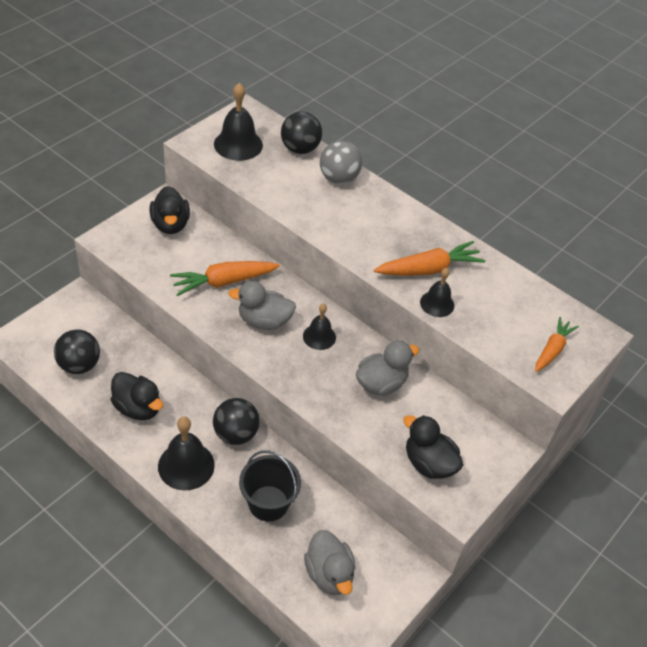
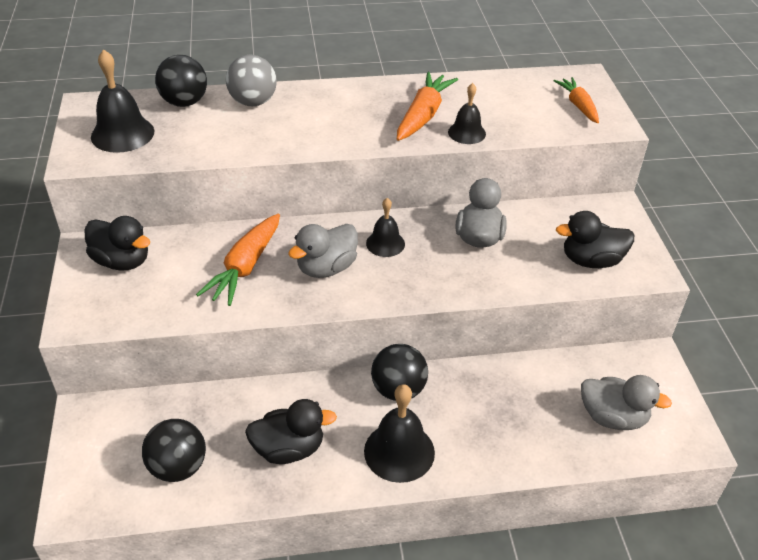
camera: 45 degrees left, 5 degrees down
black bucket [239,450,301,521] -> none

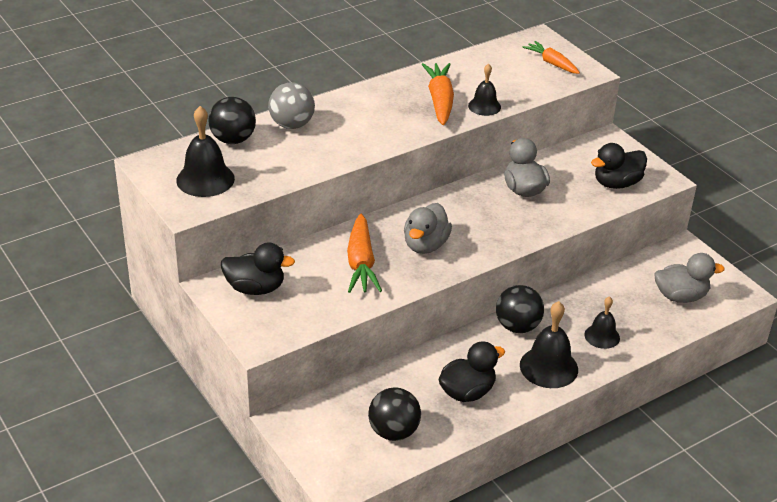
camera: 25 degrees left, 5 degrees down
black bell [366,198,405,257] -> black bell moved to [584,296,620,349]

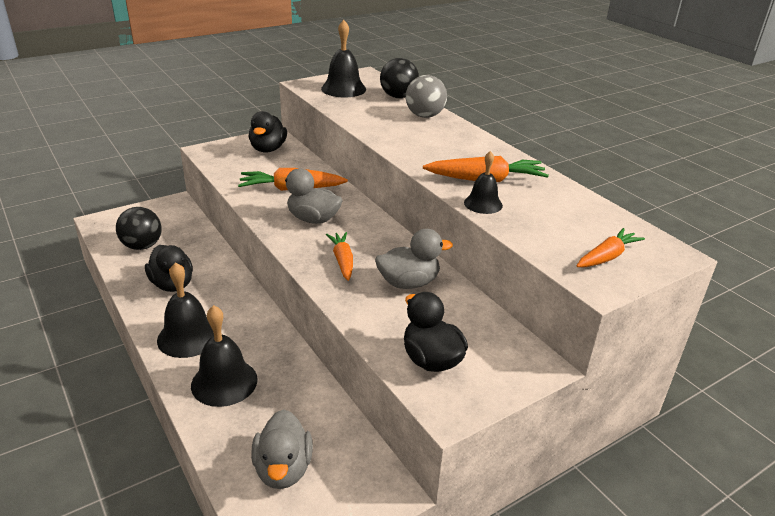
camera: 90 degrees right, 5 degrees down
black ball [496,285,544,333] -> none
black bell [584,296,620,349] -> black bell [191,305,258,407], size x1.61
none -> orange carrot [326,232,353,281]

